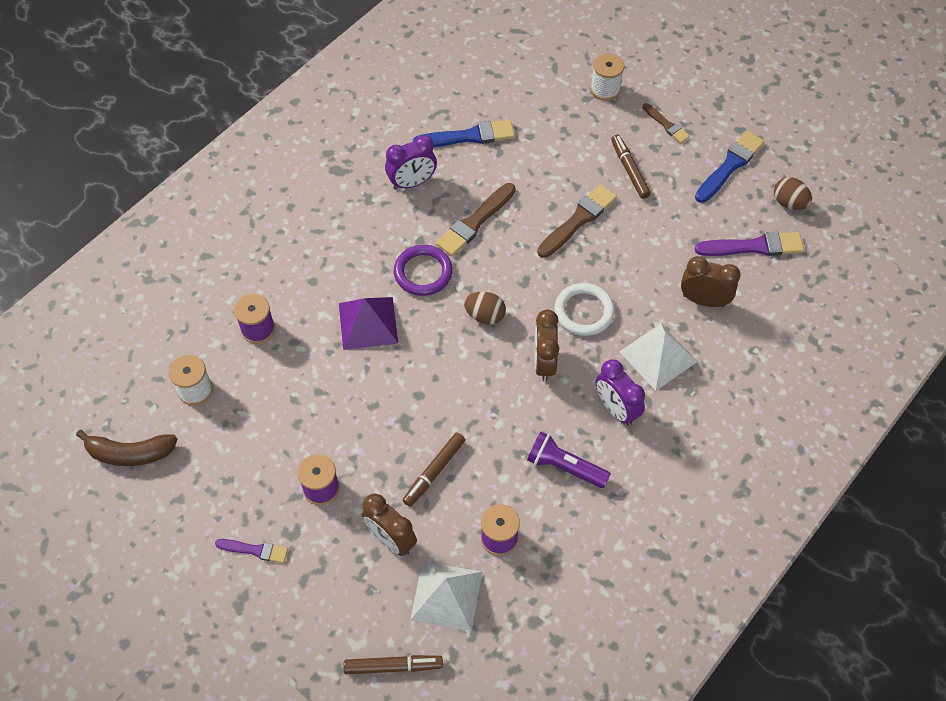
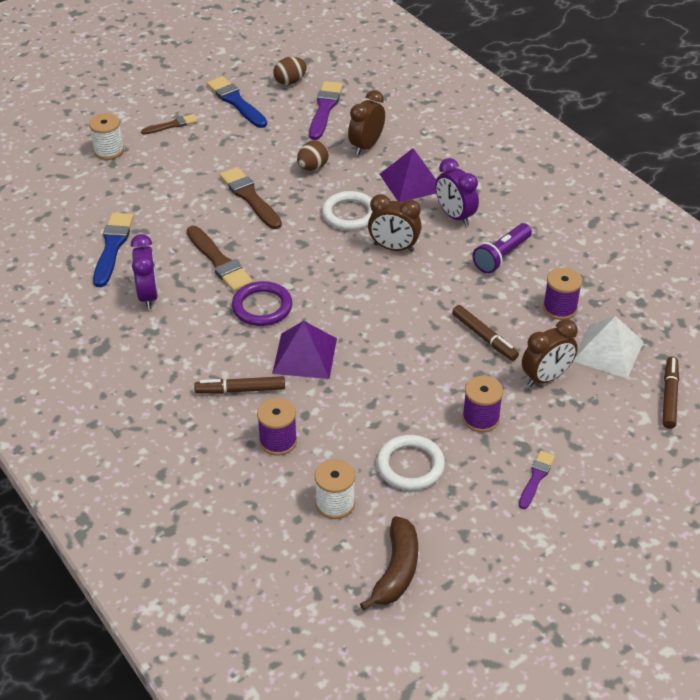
camera: 75 degrees left, 15 degrees down
brown egg [464,292,506,325] -> brown egg moved to [297,140,329,171]
purple clock [595,359,645,426] -> purple clock turned 75 degrees clockwise [436,158,479,226]
brown marker [611,135,651,199] -> brown marker moved to [194,376,285,394]
white pyramid [620,324,698,391] -> purple pyramid [380,148,436,202]
none -> white ring [377,435,445,490]

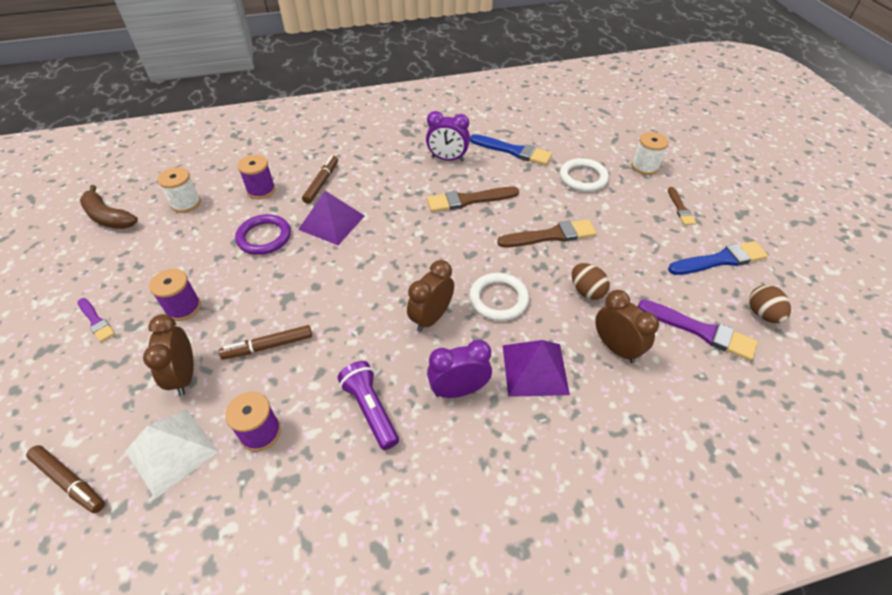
camera: 110 degrees right, 5 degrees up
purple ring [232,281,292,326] -> purple ring moved to [235,214,291,255]
white ring [377,435,445,490] -> white ring moved to [560,158,609,192]

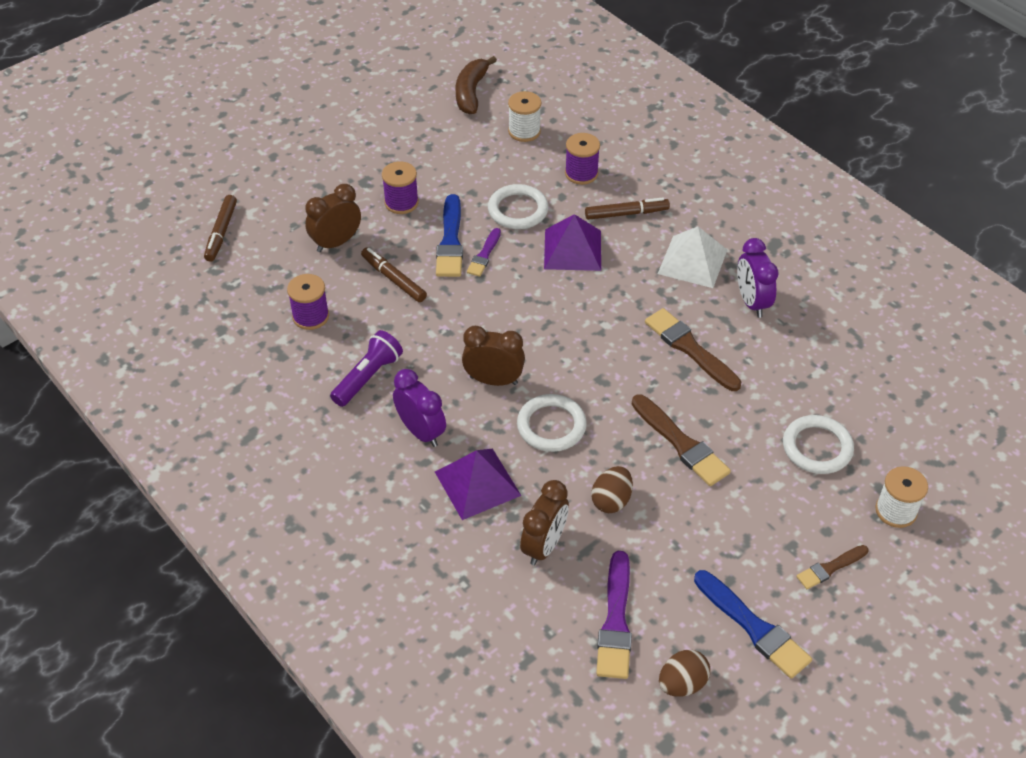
camera: 65 degrees right, 0 degrees up
purple brush [78,298,115,342] -> purple brush moved to [467,228,501,277]
white pyramid [125,409,219,499] -> white pyramid moved to [658,227,727,288]
purple ring [235,214,291,255] -> white ring [488,184,548,229]
blue brush [470,134,552,165] -> blue brush moved to [436,194,463,277]

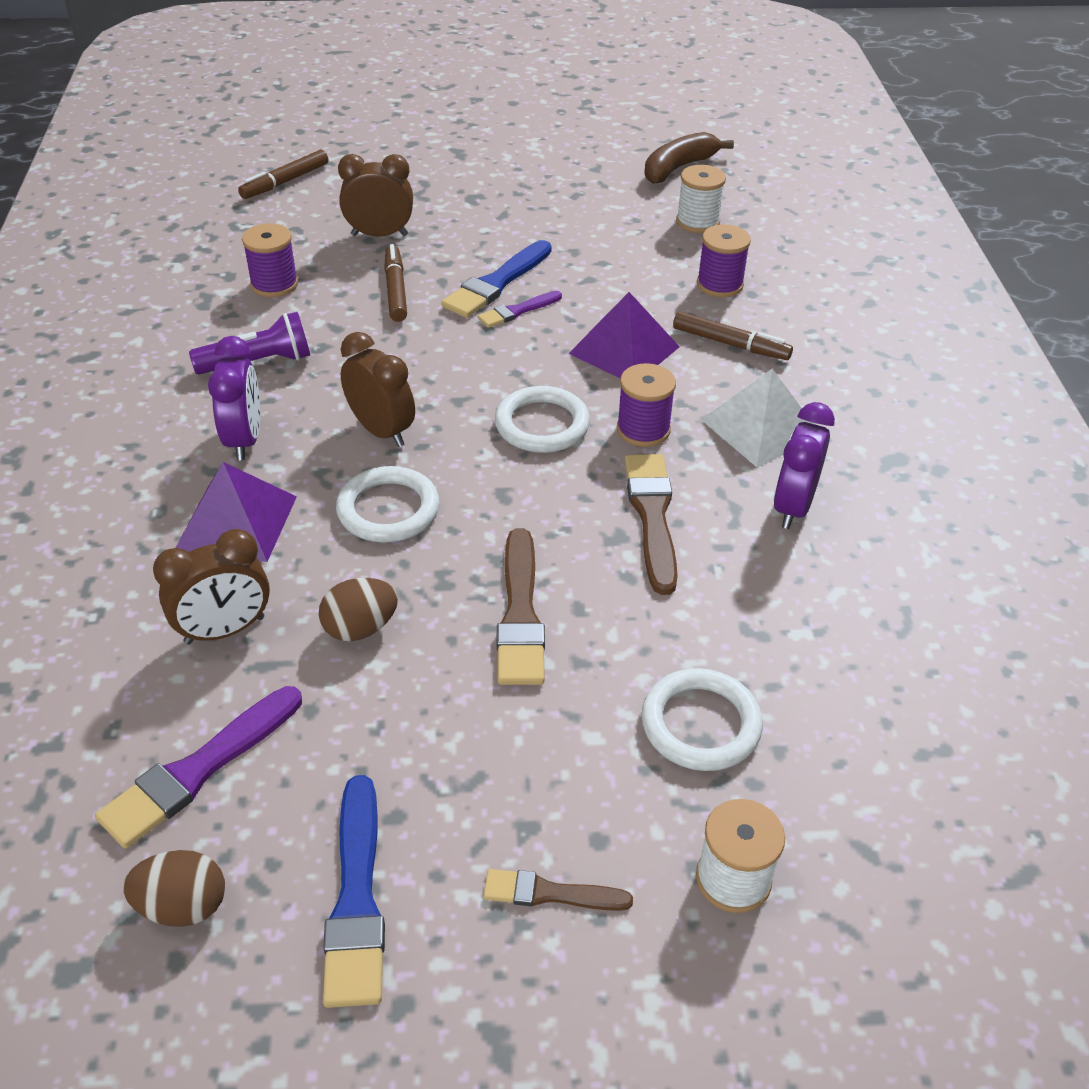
camera: 35 degrees right, 5 degrees down
purple spool [382,161,419,214] -> purple spool moved to [617,363,676,447]
white ring [488,184,548,229] -> white ring moved to [495,386,590,453]

